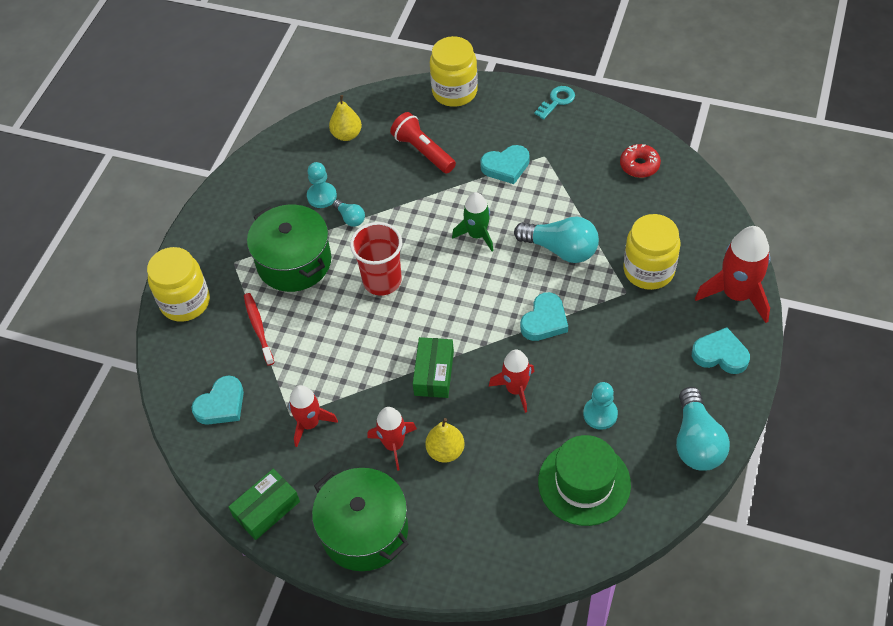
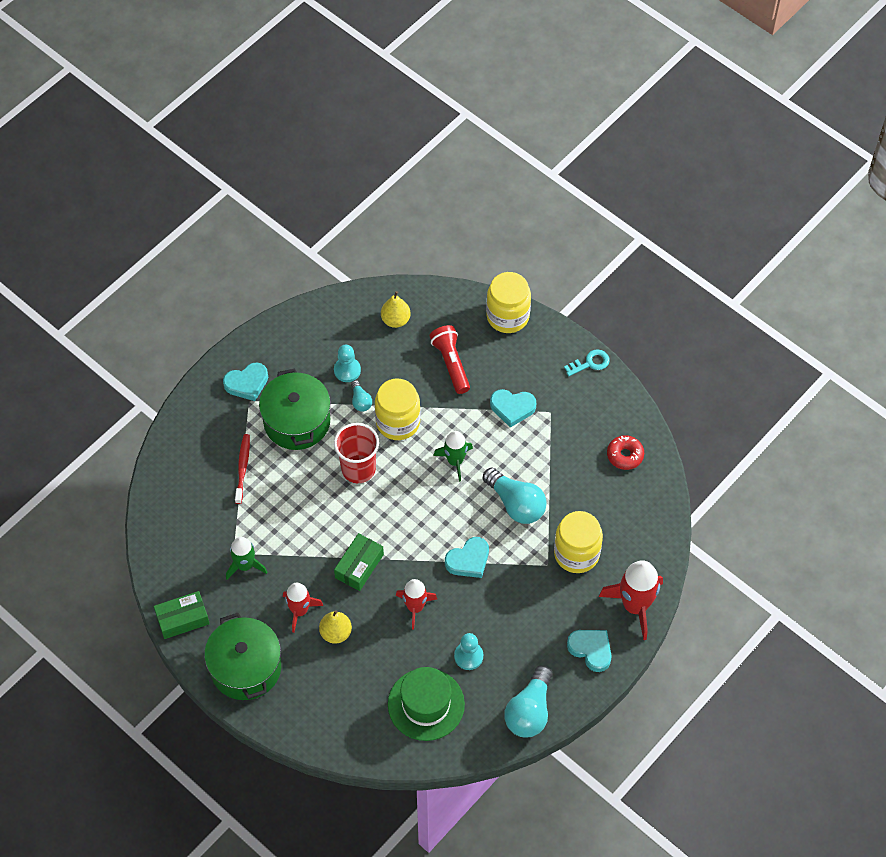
camera: 20 degrees right, 5 degrees up
yellow jar [147,247,210,322] -> yellow jar moved to [375,379,421,440]
turquoise heart [191,376,244,425] -> turquoise heart moved to [223,362,268,401]
red rocket [289,385,338,447] -> green rocket [226,537,268,580]

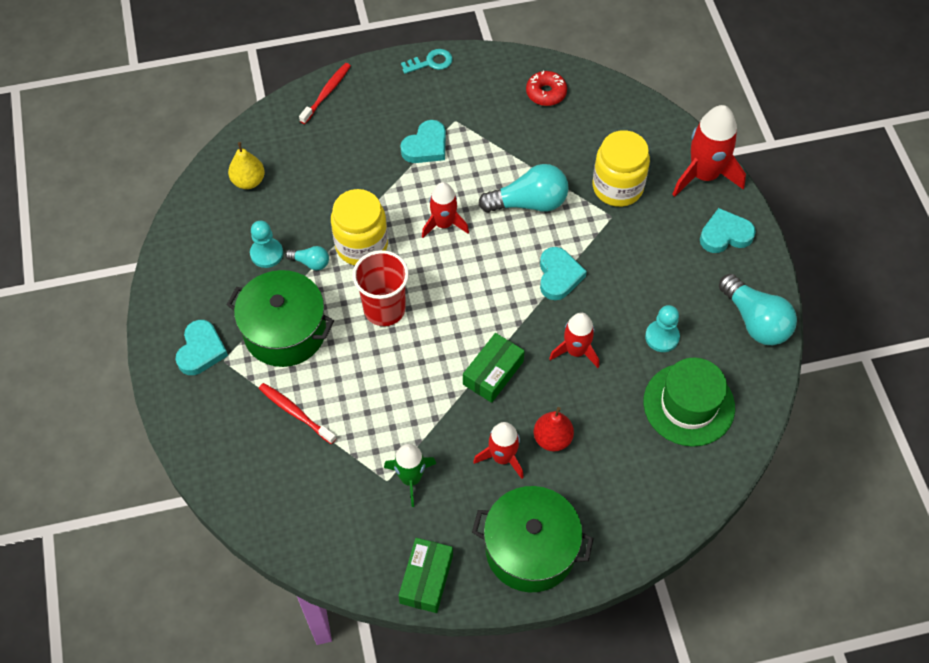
camera: 55 degrees left, 0 degrees up
yellow pear [319,610,352,644] -> red pear [534,407,574,451]
green box [334,533,384,591] -> green box turned 60 degrees clockwise [463,333,525,403]
red flashlight [430,325,470,394] -> none
green rocket [433,431,473,482] -> red rocket [422,182,469,238]
yellow jar [486,272,531,333] -> red toothbrush [299,63,351,124]
turquoise key [564,349,610,376] -> turquoise key turned 60 degrees clockwise [401,49,453,74]

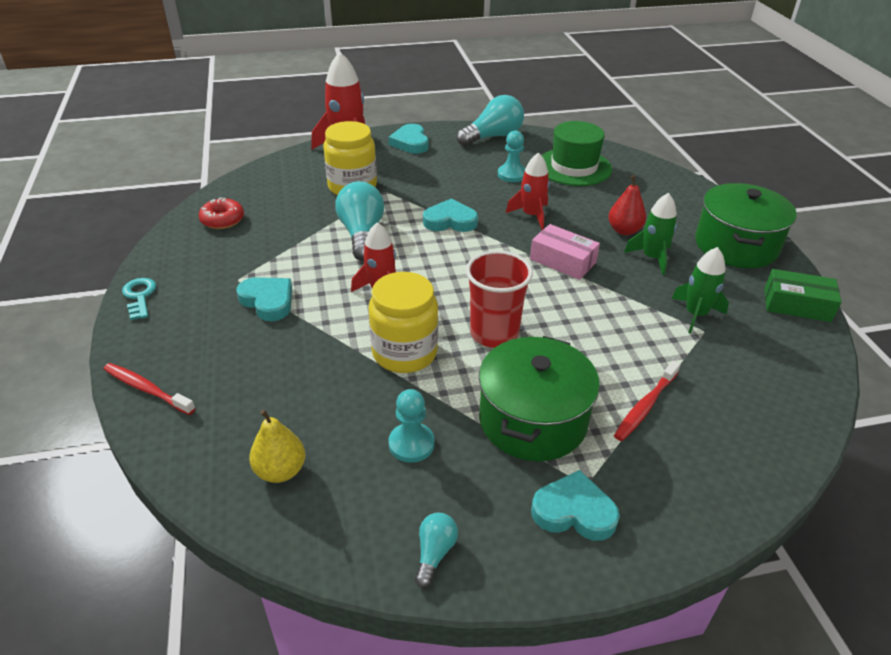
camera: 90 degrees left, 20 degrees down
turquoise light bulb [285,246,329,271] -> turquoise light bulb moved to [415,513,458,588]
green box [463,333,525,403] -> pink box [530,224,600,280]
red rocket [473,422,524,479] -> green rocket [624,193,677,275]

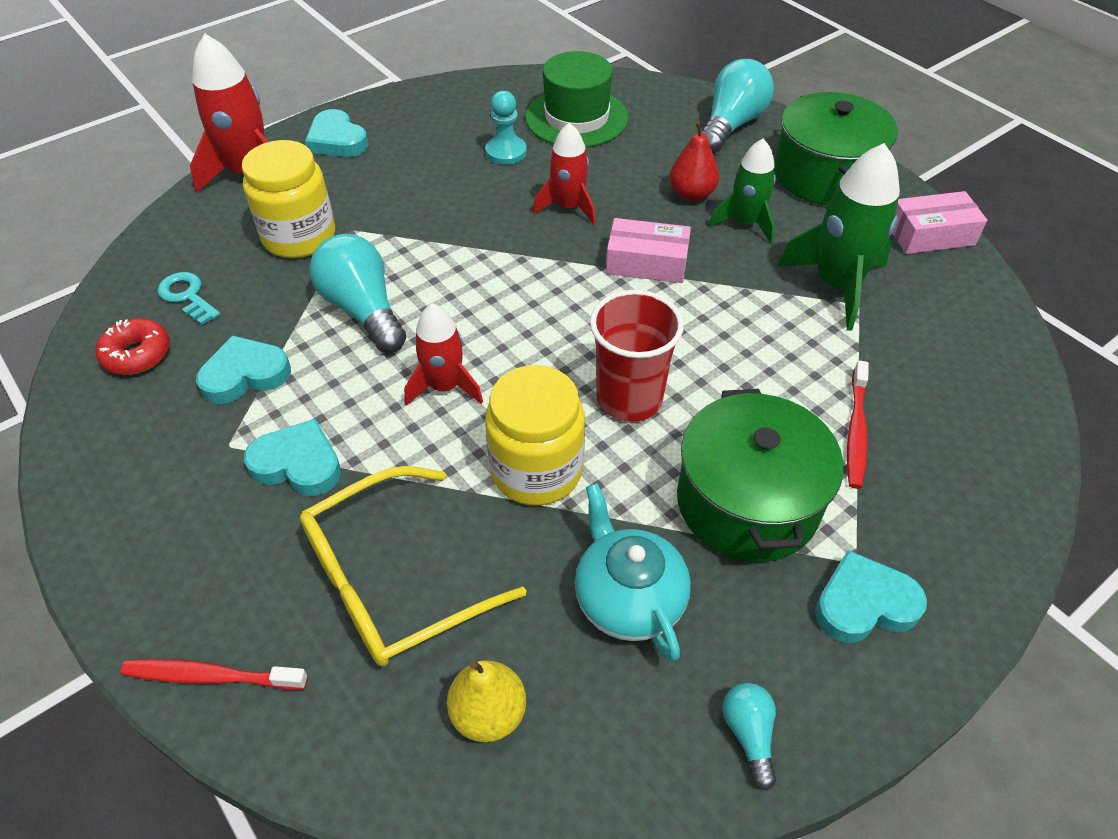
camera: 25 degrees left, 10 degrees up
turquoise key [122,278,156,320] -> turquoise key moved to [157,272,220,325]
turquoise pawn [388,389,435,463] -> turquoise teapot [575,483,691,662]
turquoise heart [423,198,478,232] -> turquoise heart moved to [196,335,291,404]
turquoise light bulb [457,95,524,146] -> turquoise light bulb moved to [701,59,774,153]
green rocket [671,247,729,334] -> green rocket [778,143,900,331], size x1.58
green box [764,269,841,322] -> pink box [892,191,987,254]
none -> yellow glasses [300,466,527,666]

